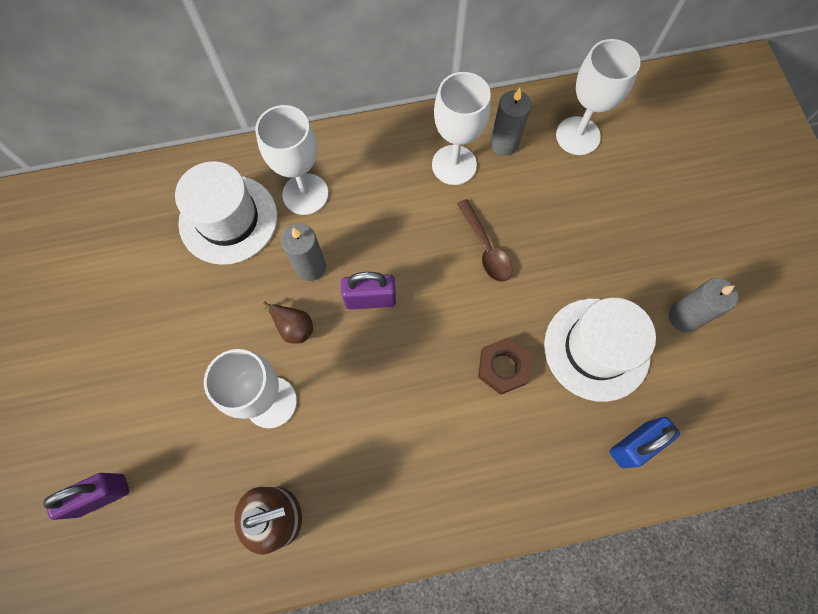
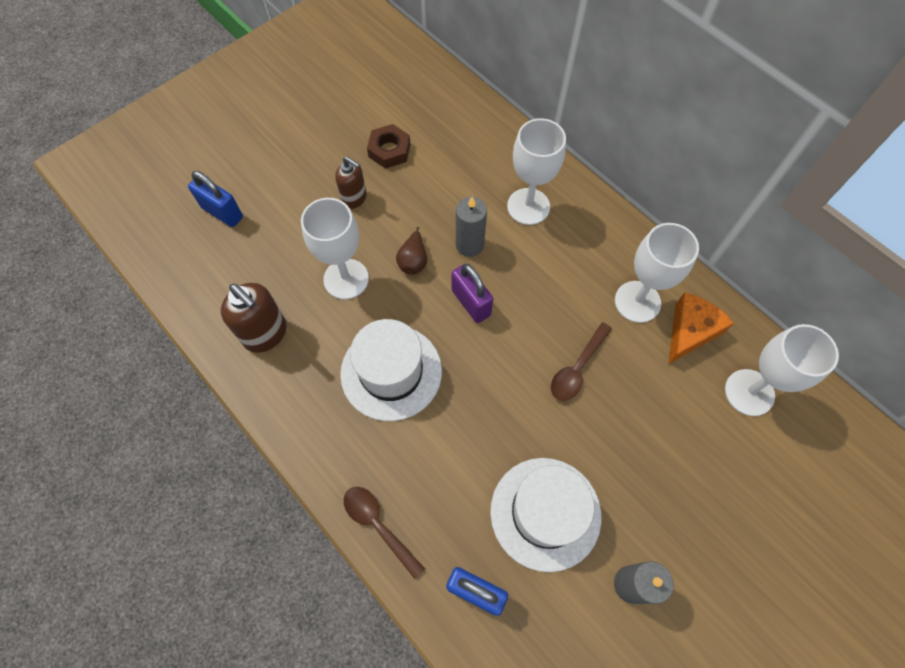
camera: 60 degrees right, 5 degrees down
purple padlock [43,473,129,520] -> blue padlock [188,171,243,227]
white hat [175,161,277,265] -> white hat moved to [340,319,442,421]
brown nut [478,337,531,395] -> brown nut moved to [367,124,411,169]
grey candle [490,88,531,156] -> orange cheese [669,292,734,364]
none -> brown soap dispenser [335,157,367,209]
none -> brown spoon [344,487,425,579]

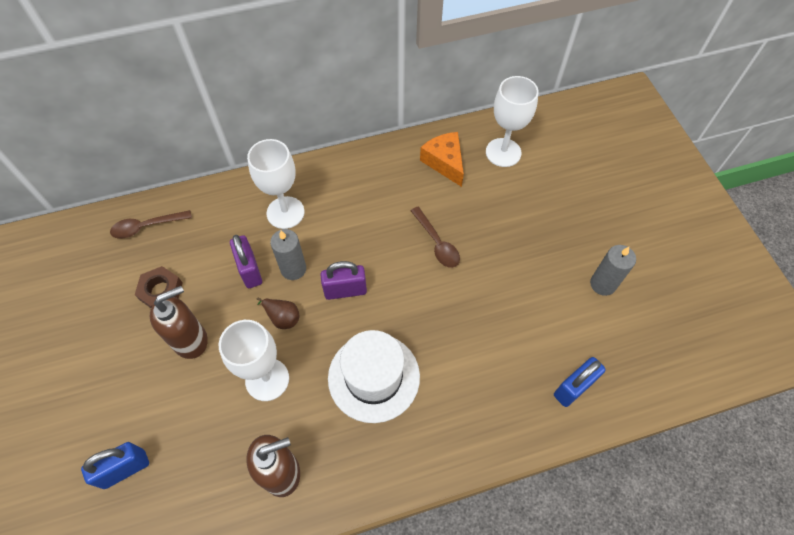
camera: 65 degrees left, 5 degrees down
brown soap dispenser [335,157,367,209] -> brown soap dispenser [150,286,208,359], size x1.52
brown spoon [344,487,425,579] -> brown spoon moved to [110,210,192,239]
white hat [490,458,601,572] -> none
white goblet [615,223,699,323] -> none
none -> purple padlock [230,235,262,288]

